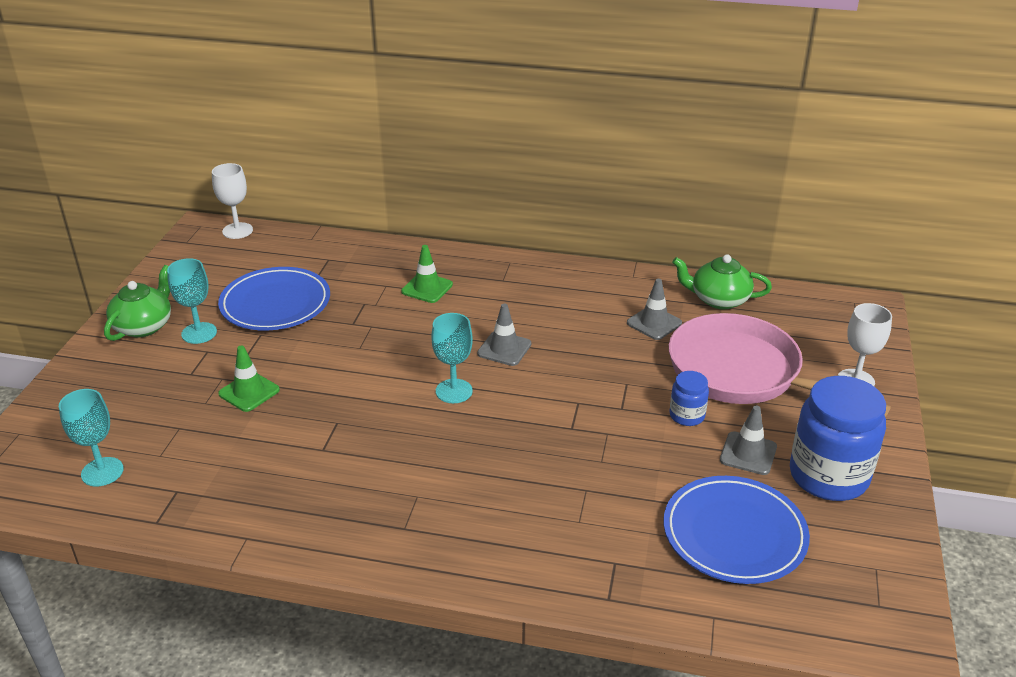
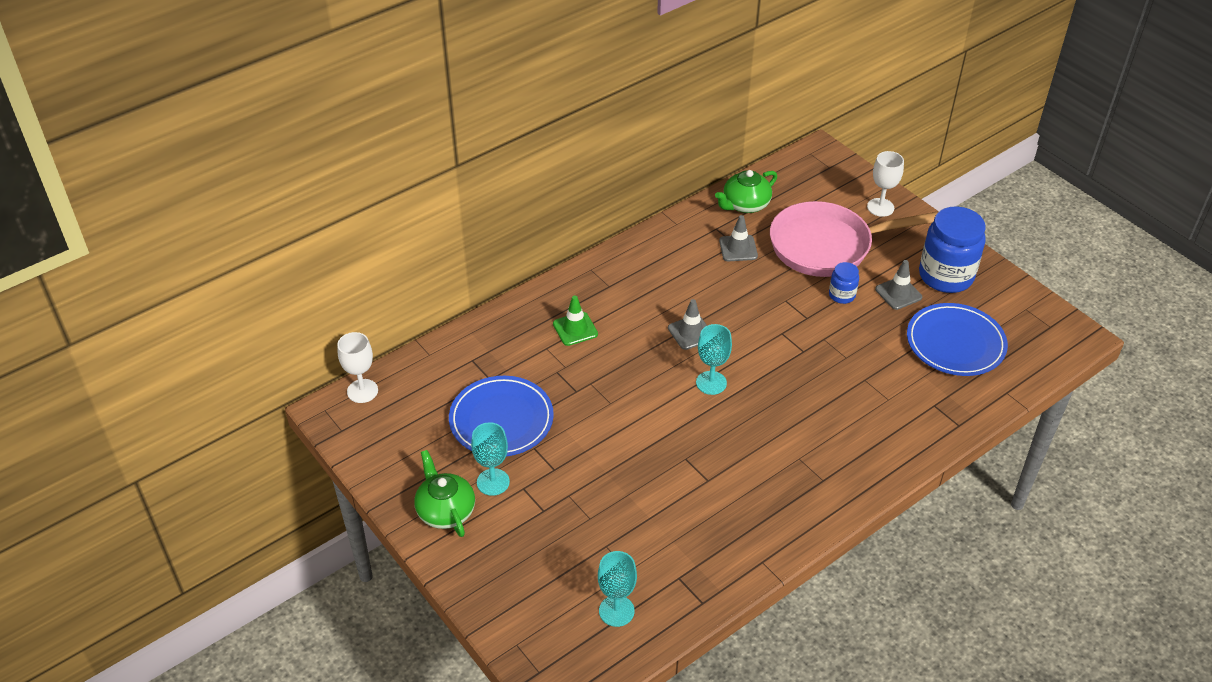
camera: 50 degrees left, 10 degrees up
green traffic cone [218,345,280,412] -> none

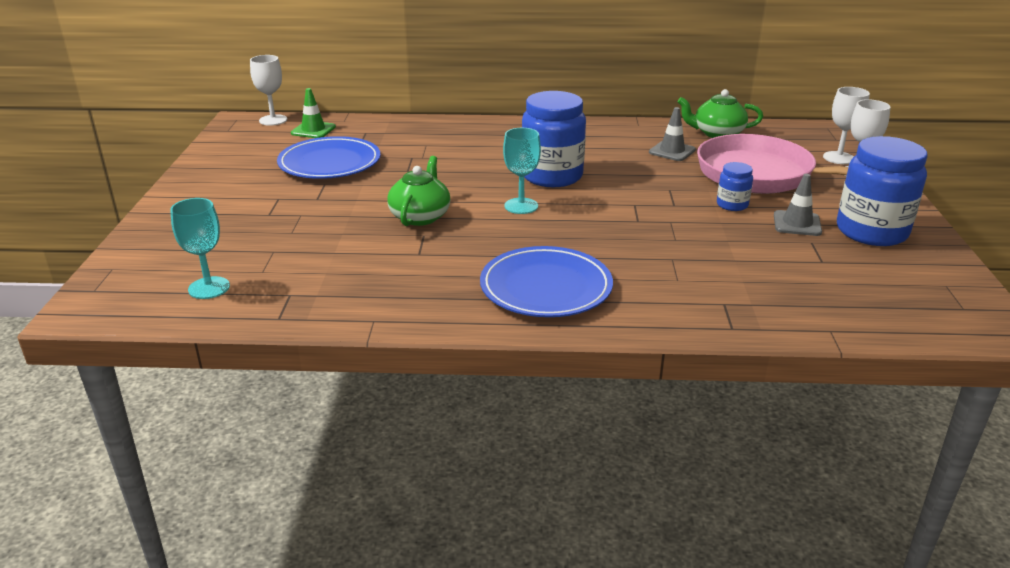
camera: 40 degrees right, 15 degrees down
green teapot [414,450,475,537] -> green teapot moved to [387,156,450,226]
turquoise goblet [471,422,510,496] -> none
green traffic cone [553,295,598,346] -> green traffic cone moved to [291,88,336,138]
grey traffic cone [668,299,707,350] -> blue jar [522,91,586,187]
blue plate [907,303,1008,376] -> blue plate moved to [480,246,613,317]
none -> white goblet [823,87,870,164]

